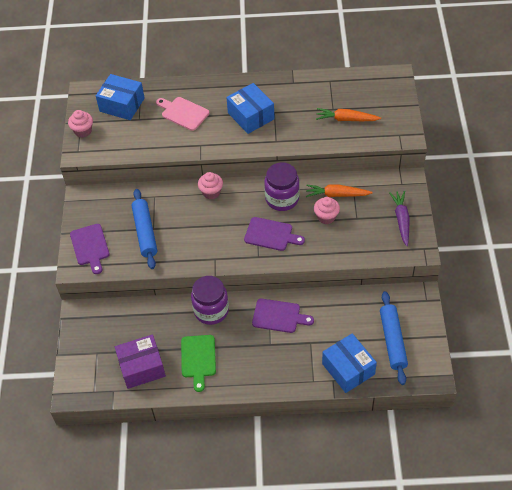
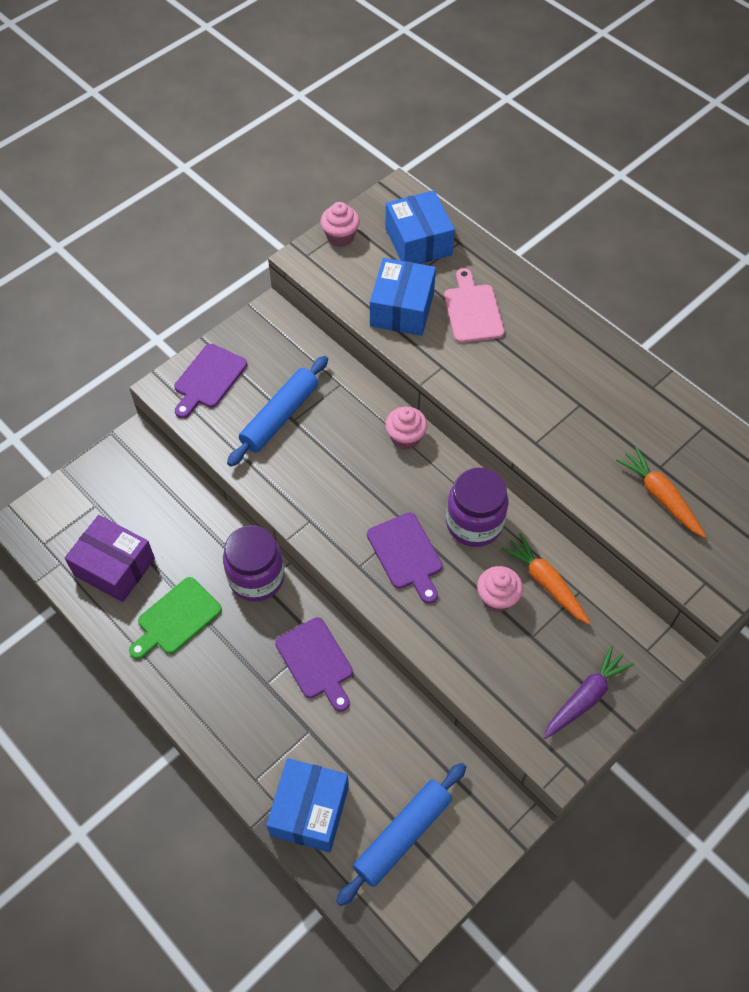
camera: 45 degrees right, 5 degrees up
blue box [226,83,275,134] -> blue box moved to [370,258,436,336]

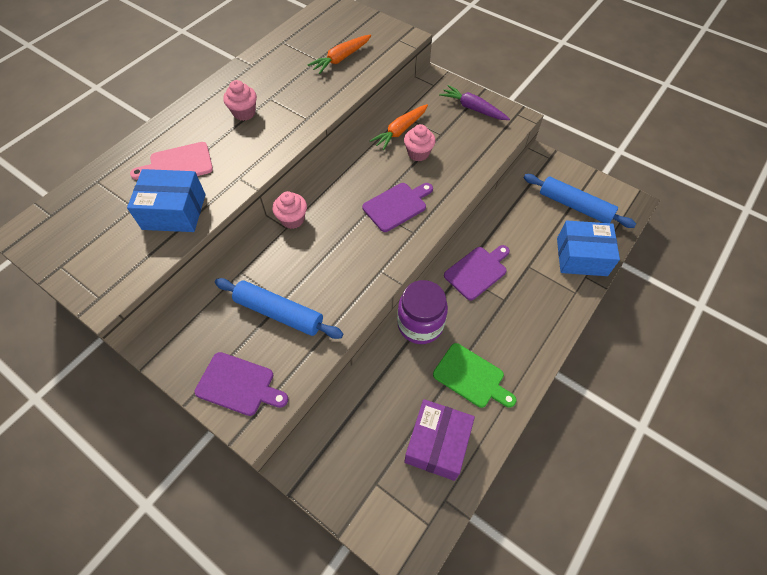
camera: 100 degrees left, 0 degrees up
pink cupcake [320,202,360,247] -> pink cupcake moved to [223,80,257,121]
blue box [386,190,455,264] -> none
purple jar [446,468,508,547] -> none

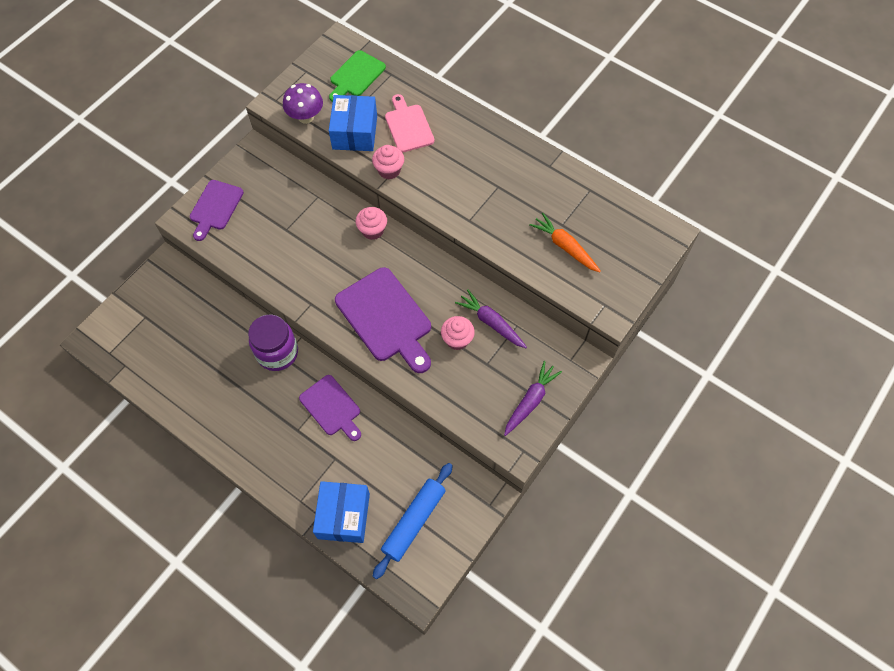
camera: 90 degrees right, 5 degrees up
blue rolling pin [215,278,343,339] -> none
pink cupcake [223,80,257,121] -> pink cupcake moved to [372,145,404,180]
purple cutting board [362,183,433,232] -> purple cutting board [335,267,431,373], size x1.62
orange carrot [370,104,428,150] -> purple carrot [455,290,527,348]
purple box [404,399,475,481] -> none
green cutting board [433,343,517,408] -> green cutting board moved to [329,50,386,102]
none -> purple mushroom [283,83,323,124]

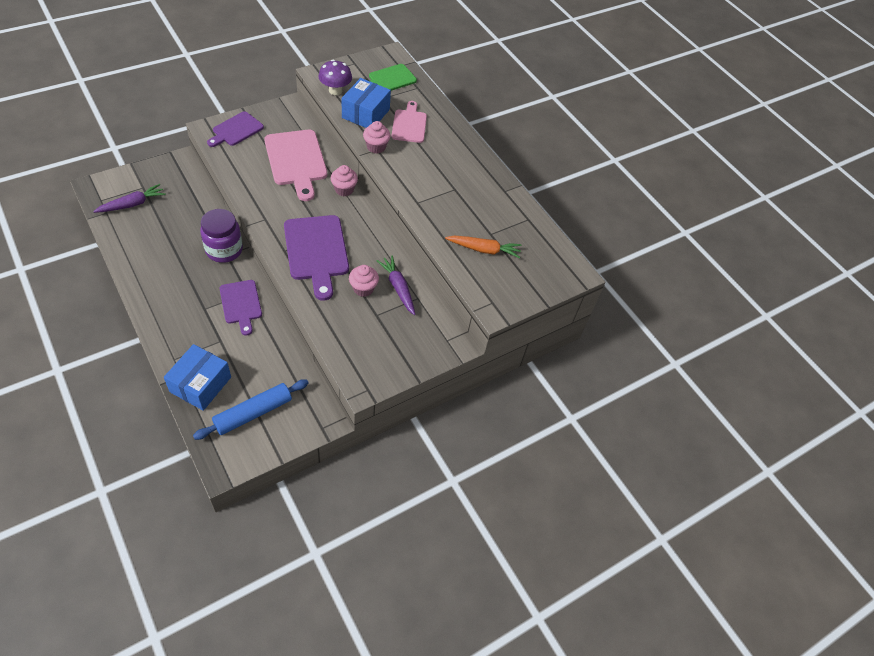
camera: 15 degrees right, 10 degrees down
purple carrot [504,361,562,436] -> purple carrot moved to [93,184,166,213]
orange carrot [529,213,601,272] -> orange carrot turned 120 degrees clockwise [445,236,522,258]
none -> pink cutting board [264,130,327,201]

